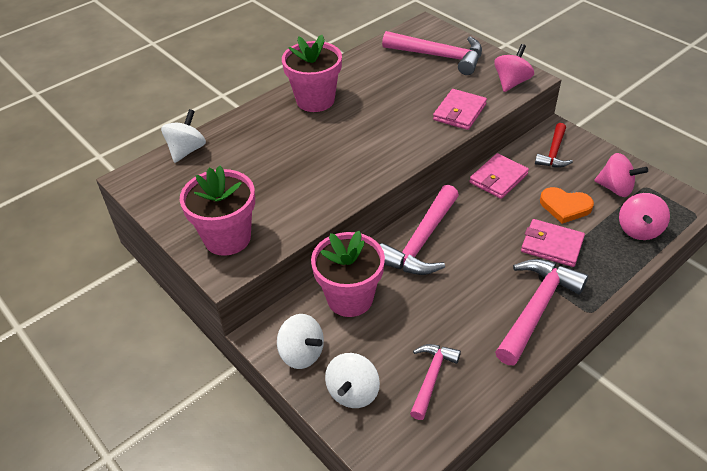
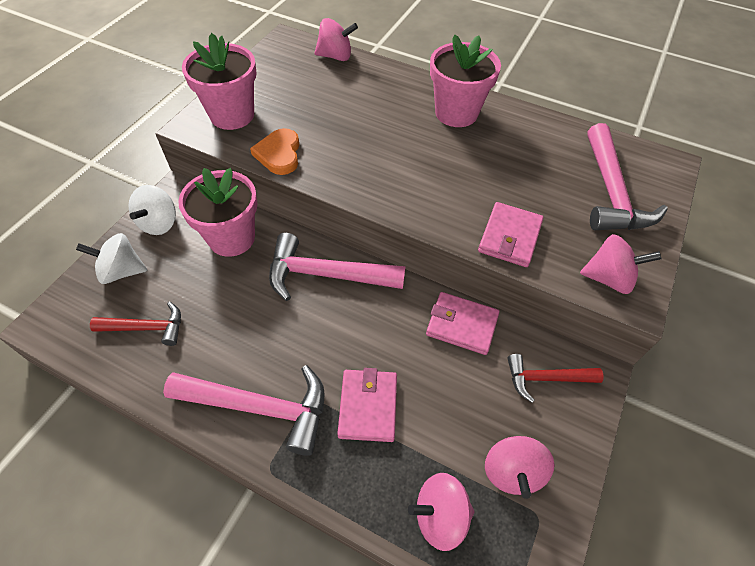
camera: 65 degrees right, 10 degrees up
white spinning top [161,109,206,163] -> pink spinning top [315,18,358,61]
pink hammer [410,344,461,420] -> red hammer [90,302,181,346]
pink wallet [433,89,487,130] -> pink wallet turned 75 degrees counterclockwise [478,202,544,267]
orange heart [540,187,594,224] -> orange heart moved to [250,128,299,175]

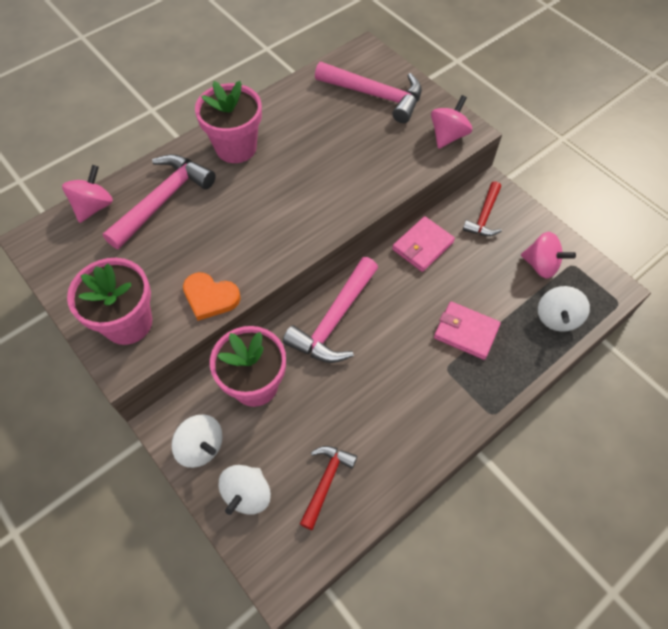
camera: 65 degrees left, 5 degrees up
pink hammer [163,365,325,456] -> pink hammer moved to [103,154,216,249]
pink spinning top [408,473,475,551] -> white spinning top [538,286,590,332]
pink wallet [478,202,544,267] -> none

